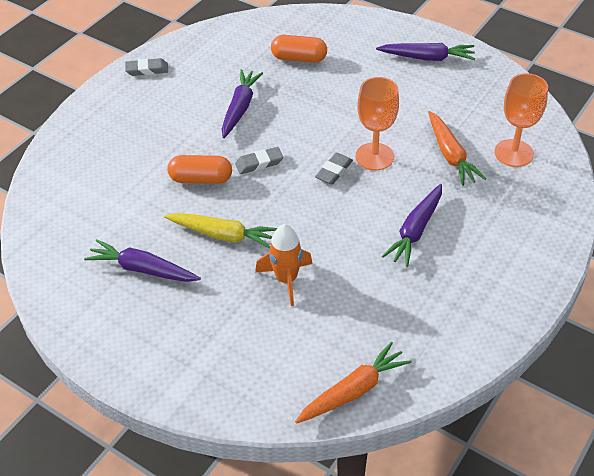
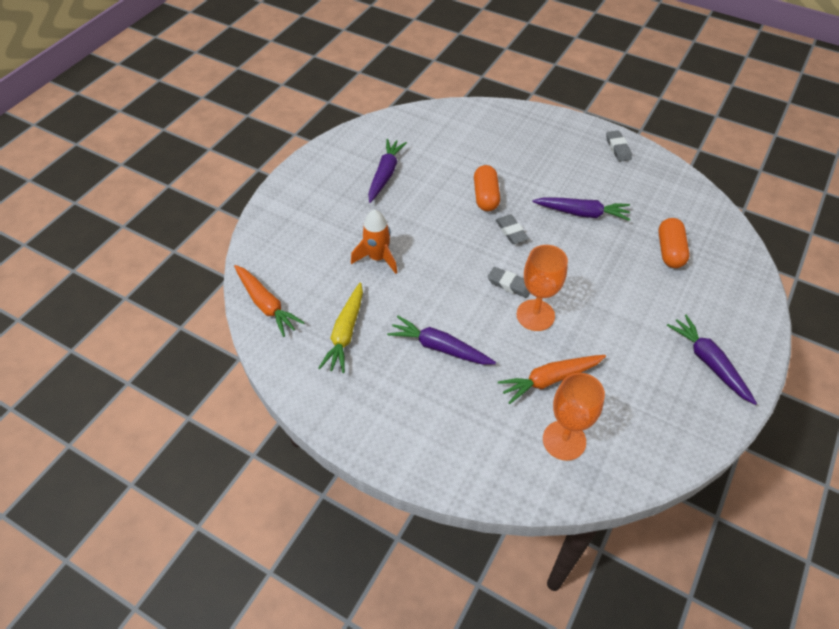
camera: 85 degrees right, 5 degrees up
yellow carrot [164,213,277,248] -> yellow carrot moved to [319,282,363,373]
purple carrot [376,43,475,61] -> purple carrot turned 150 degrees clockwise [667,315,757,405]

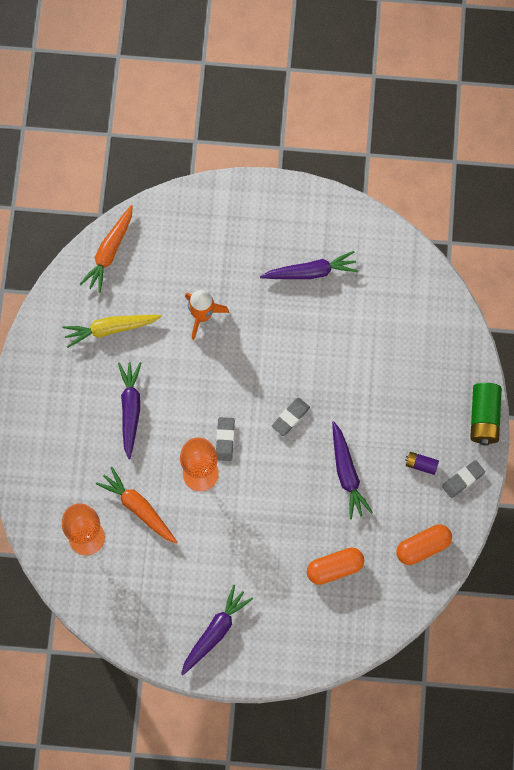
camera: 65 degrees right, 20 degrees up
orange capsule [474,165,500,211] -> orange capsule moved to [396,524,452,565]
none -> purple battery [405,452,439,475]
none -> green battery [470,383,502,446]

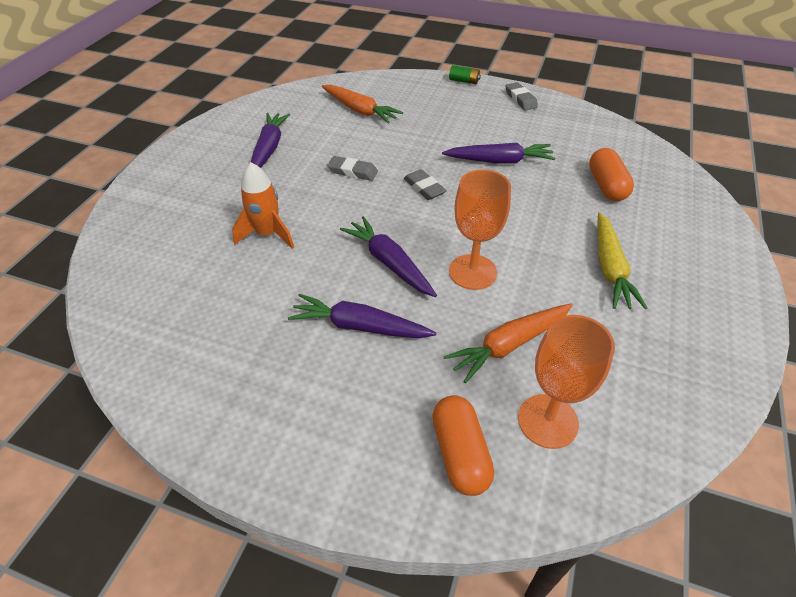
camera: 75 degrees left, 25 degrees down
yellow carrot [62,315,162,348] -> yellow carrot moved to [598,212,647,309]
orange carrot [80,205,133,293] -> orange carrot moved to [322,85,403,124]
purple carrot [181,585,253,675] -> purple carrot moved to [340,216,437,297]
grey eraser [216,417,235,461] -> grey eraser moved to [327,156,378,181]
orange capsule [396,524,452,565] -> orange capsule moved to [432,395,494,496]
purple battery [405,452,439,475] -> none
green battery [470,383,502,446] -> green battery [449,65,481,84], size x0.54

